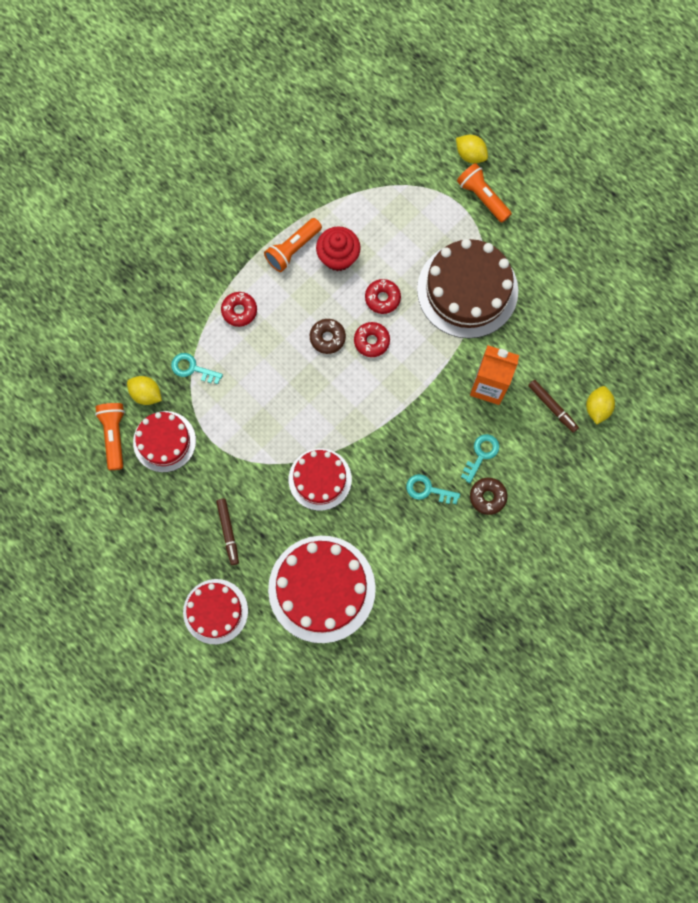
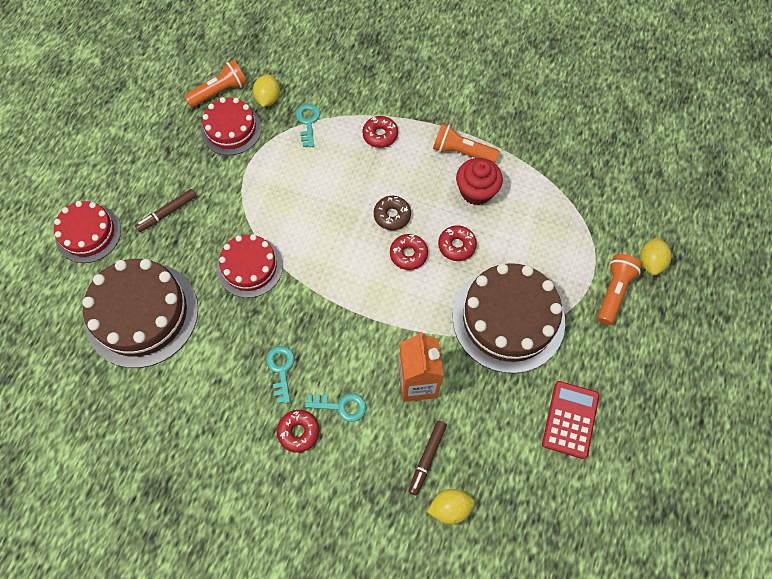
camera: 65 degrees right, 10 degrees down
red cake [268,536,376,643] -> brown cake [82,259,198,368]
brown donut [470,478,507,515] -> red donut [277,410,319,453]
none -> red calculator [542,381,599,459]

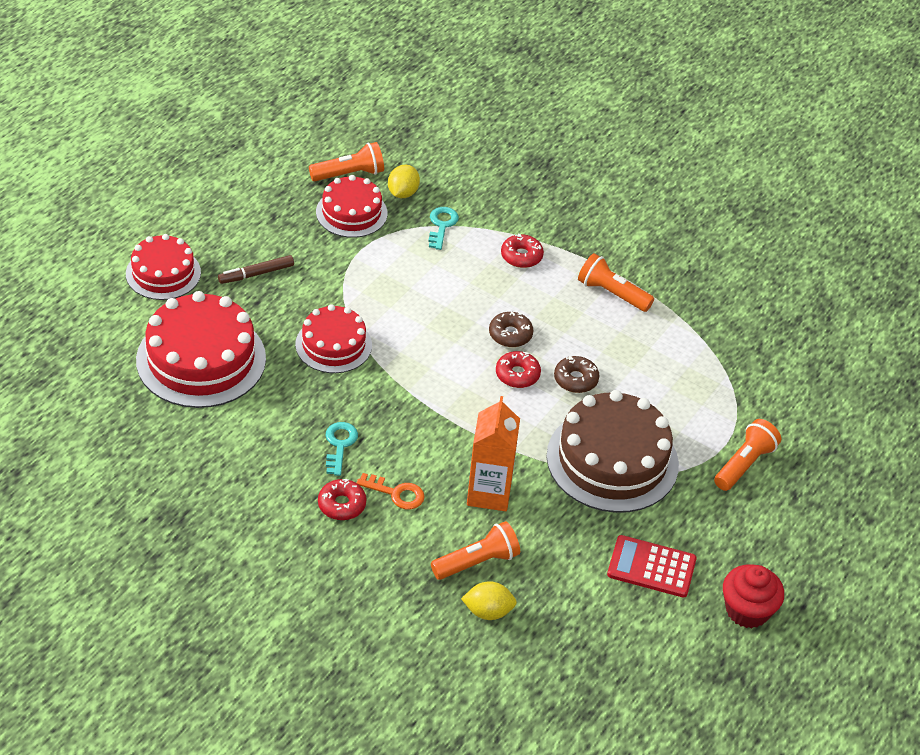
camera: 10 degrees right, 20 degrees down
brown cake [82,259,198,368] -> red cake [136,291,266,408]
turquoise key [305,393,366,422] -> orange key [356,473,425,509]
brown marker [408,421,447,495] -> orange flashlight [431,521,520,580]
red donut [438,225,477,261] -> brown donut [554,356,599,393]
red cupcake [456,158,503,205] -> red cupcake moved to [723,564,784,628]
red calculator [542,381,599,459] -> red calculator turned 105 degrees counterclockwise [607,535,697,598]
yellow lemon [640,237,672,275] -> none

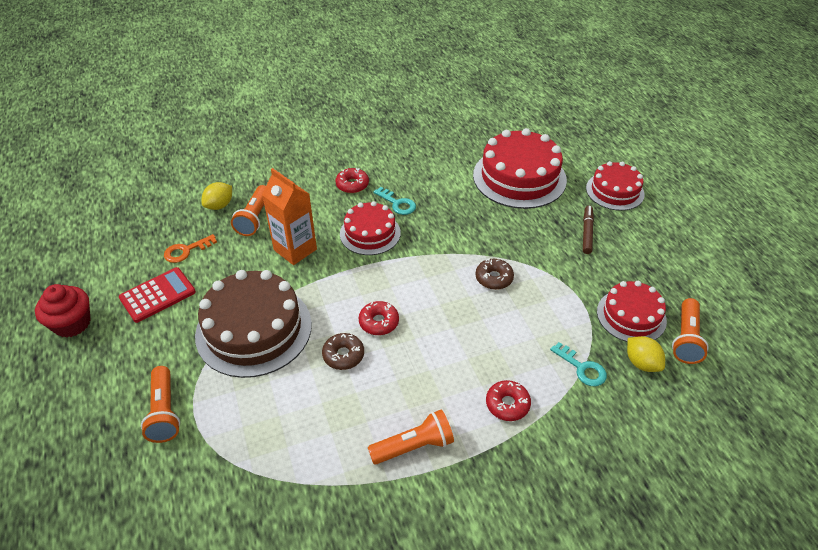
camera: 130 degrees right, 0 degrees up
red cake [295,304,372,373] -> red cake moved to [340,201,401,255]
orange key [356,473,425,509] -> orange key moved to [164,234,217,263]
brown donut [489,312,533,347] -> brown donut moved to [475,258,514,290]

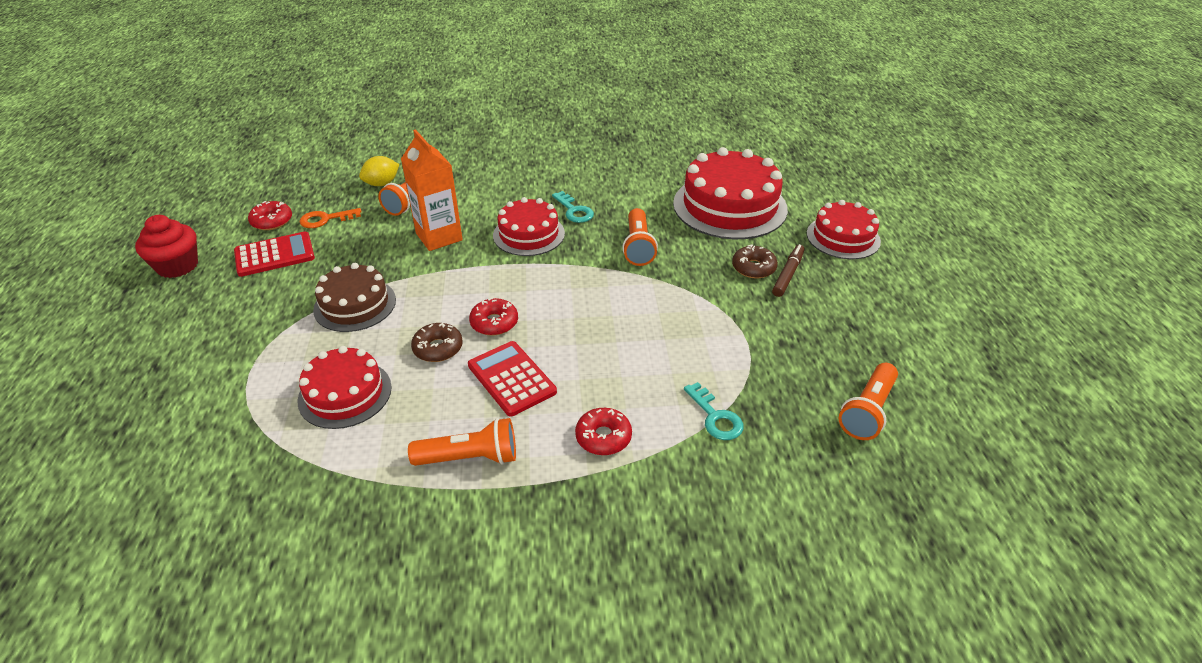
camera: 15 degrees right, 5 degrees down
orange flashlight [141,366,180,443] -> orange flashlight moved to [622,208,658,266]
brown cake [195,270,312,378] -> brown cake [313,263,396,332], size x0.60
red donut [335,168,369,193] -> red donut moved to [248,201,292,230]
brown donut [475,258,514,290] -> brown donut moved to [732,245,778,279]
red cake [597,281,667,342] -> red cake moved to [298,346,392,429]
yellow lemon [627,336,665,372] -> none
none -> red calculator [468,341,557,417]

